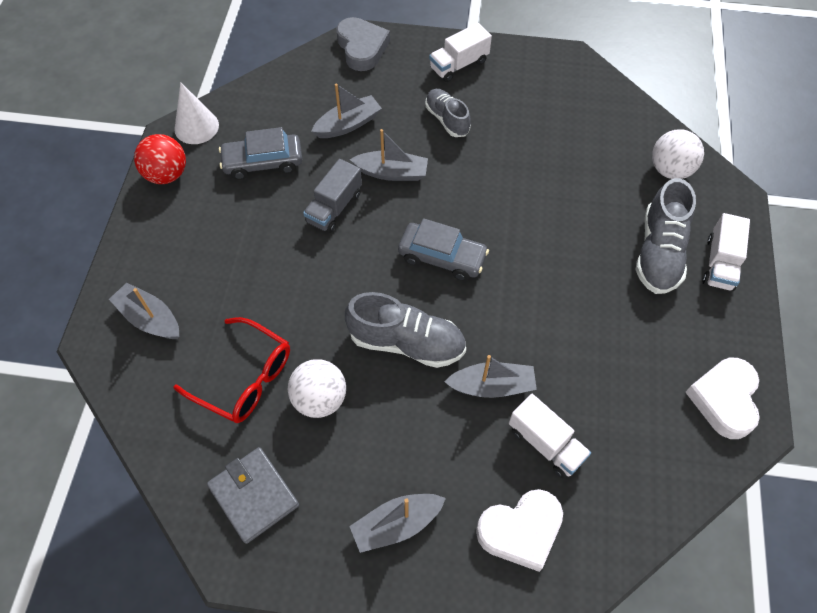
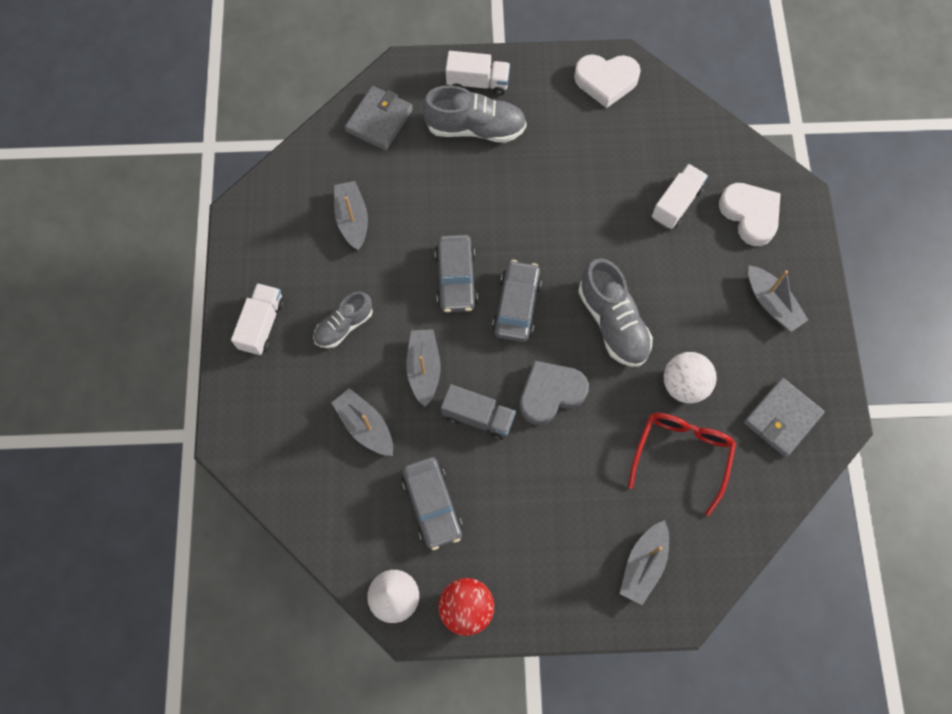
camera: 100 degrees left, 10 degrees up
grey heart [336,17,390,71] -> grey heart moved to [520,360,589,425]
grey shoe [345,292,466,368] -> grey shoe turned 150 degrees clockwise [578,258,653,367]
white truck [429,23,492,82] -> white truck turned 120 degrees counterclockwise [231,283,285,355]
grey boat [444,355,537,398] -> grey boat moved to [334,181,368,250]
white ball [652,129,704,179] -> grey wallet [345,86,413,151]
none -> grey car [435,235,478,312]

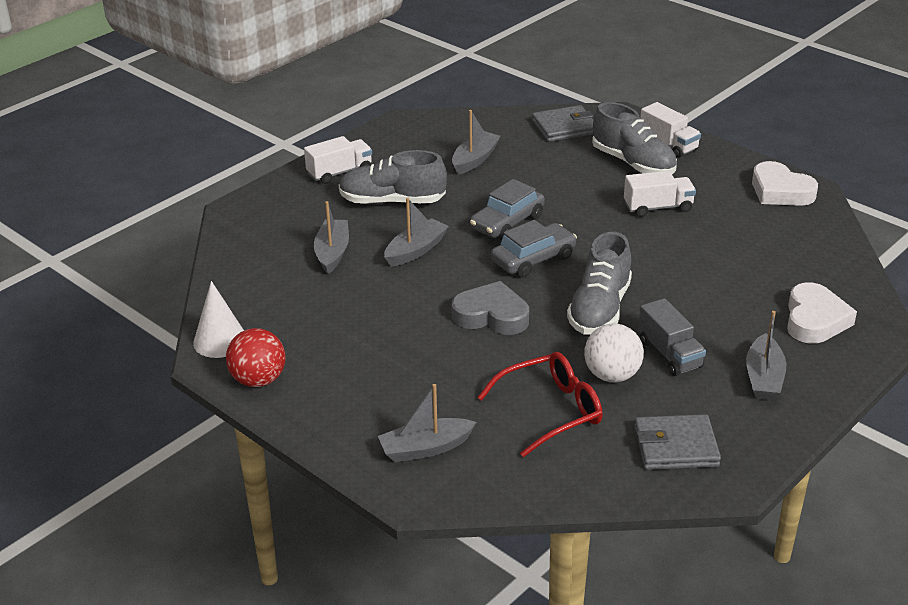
camera: 45 degrees right, 35 degrees down
grey shoe [313,292,373,348] -> grey shoe [339,150,447,205], size x1.58
grey car [402,457,463,550] -> none
grey truck [441,384,516,440] -> grey truck moved to [638,298,706,376]
white truck [652,164,708,229] -> white truck moved to [624,171,696,217]

